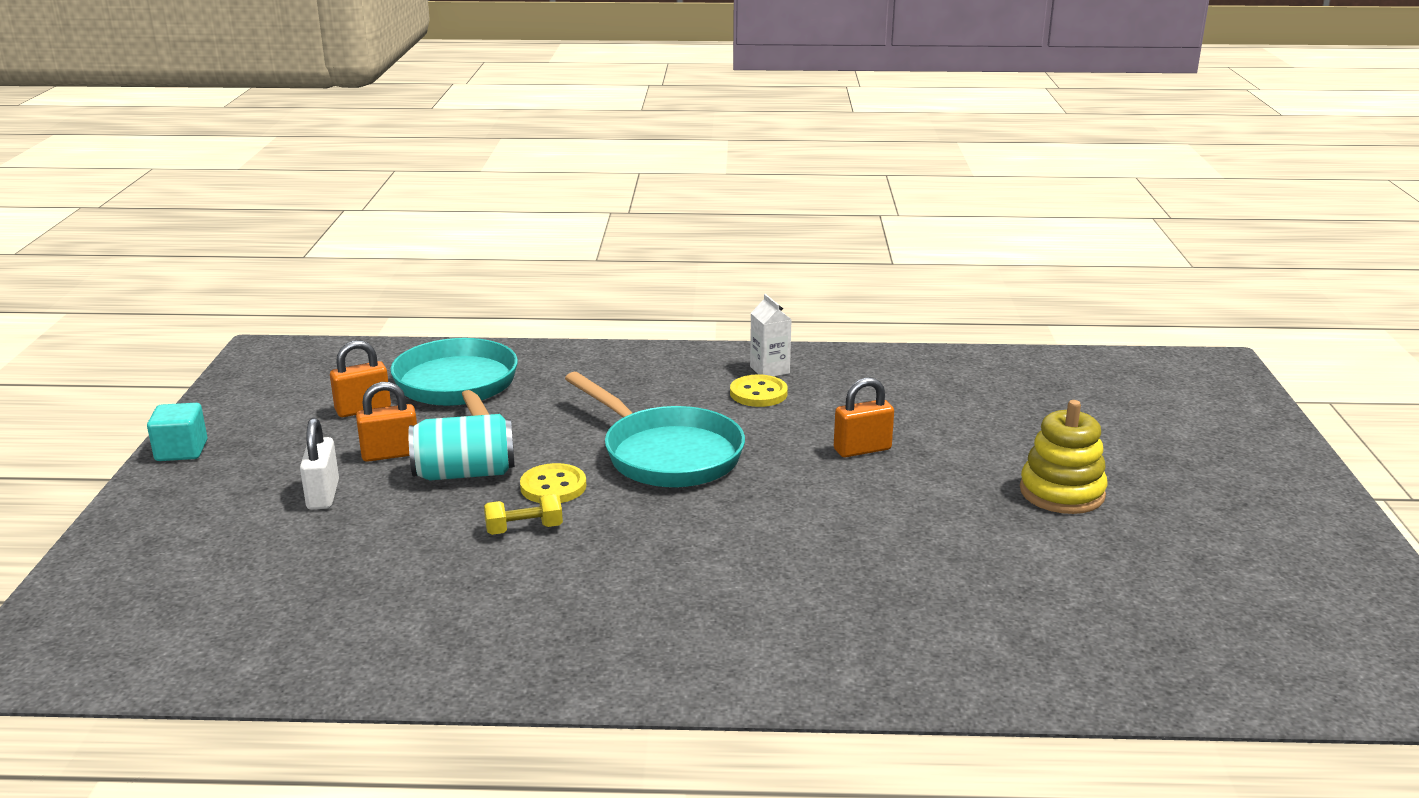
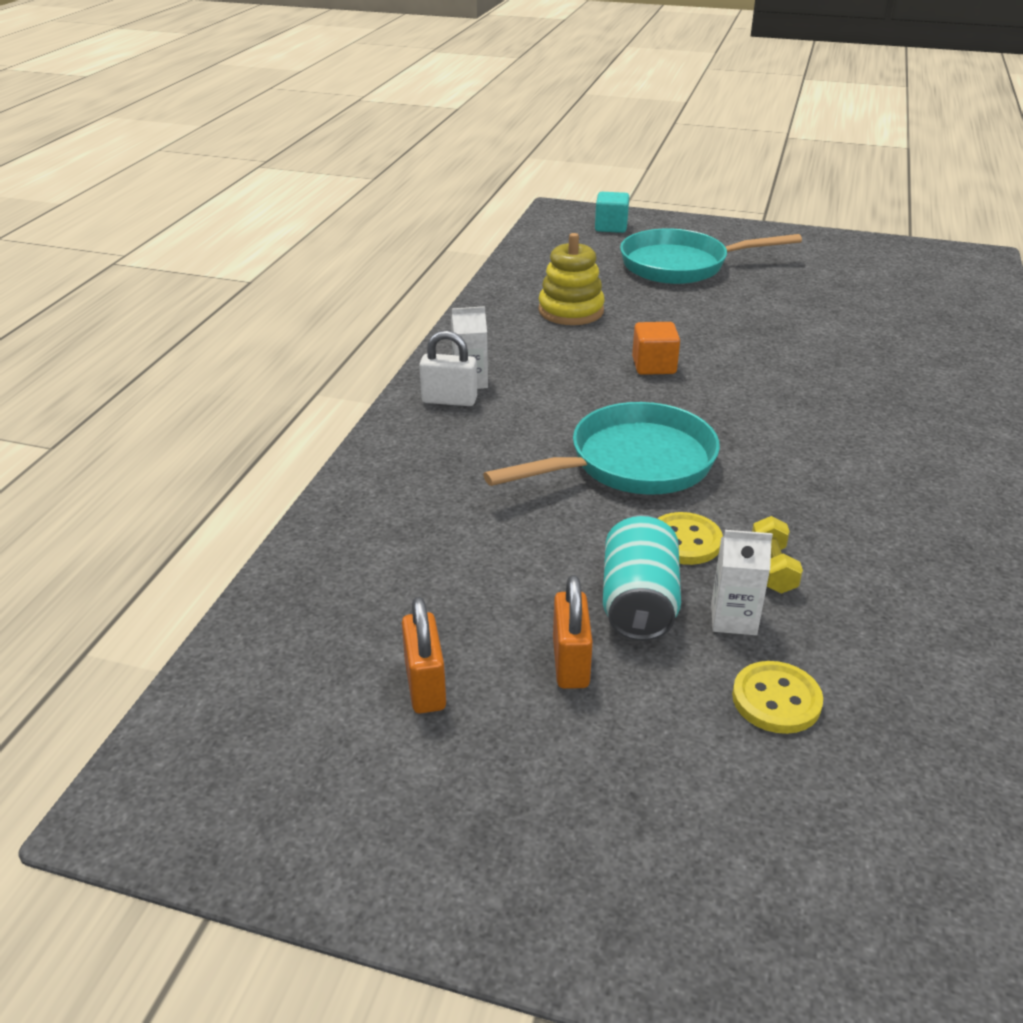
camera: 75 degrees left, 10 degrees up
turquoise cube [147,403,208,461] -> turquoise cube moved to [595,192,629,233]
white padlock [300,418,339,510] -> white padlock moved to [419,330,477,406]
turquoise pan [390,338,518,416] -> turquoise pan moved to [620,229,802,284]
yellow button [730,374,788,407] -> yellow button moved to [732,661,823,734]
orange padlock [834,377,894,457] -> orange cube [632,322,680,375]
yellow stacking toy [1020,400,1108,514] -> yellow stacking toy moved to [538,233,605,325]
none -> white carton [711,530,773,635]

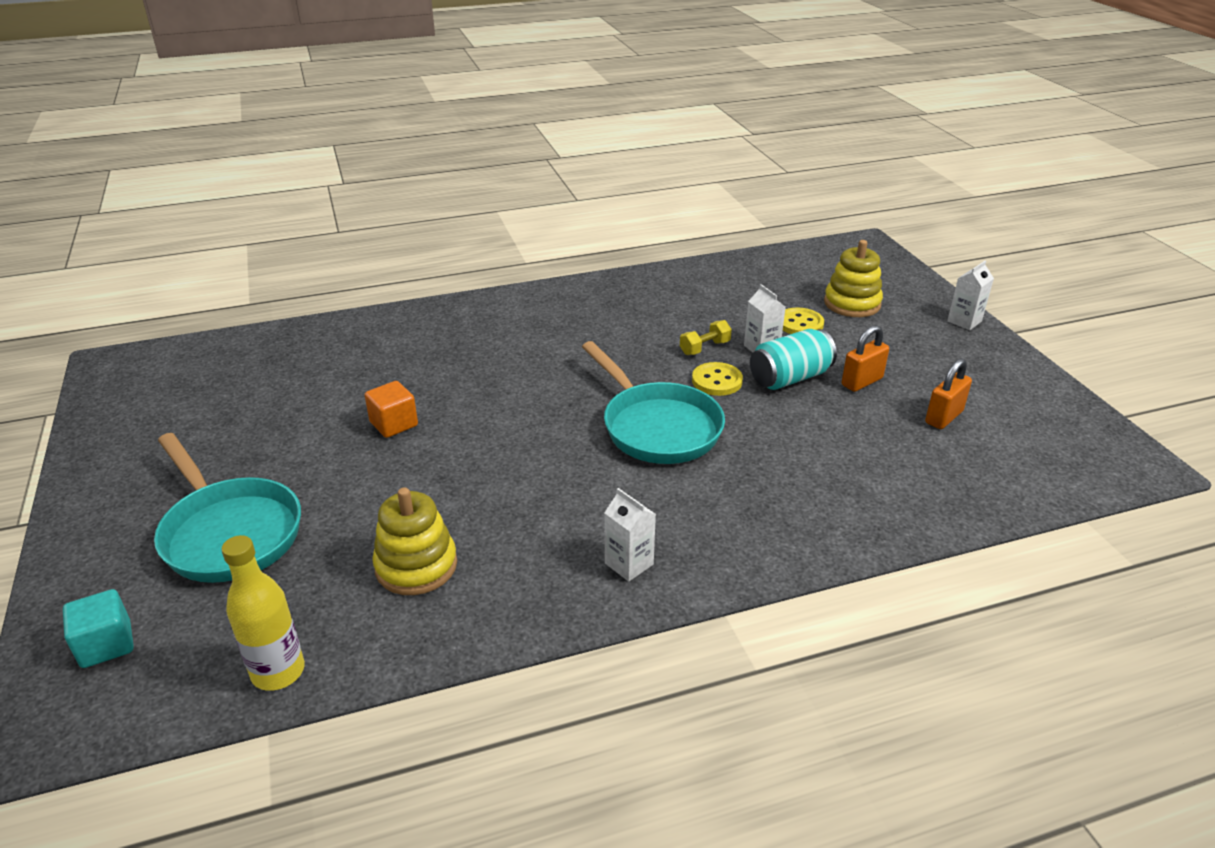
camera: 125 degrees left, 0 degrees up
white padlock [419,330,477,406] -> none
turquoise pan [483,402,720,495] -> turquoise pan turned 150 degrees counterclockwise [582,341,725,464]
orange cube [632,322,680,375] -> orange cube moved to [365,381,418,438]
none -> yellow bottle [221,535,305,691]
none -> yellow stacking toy [824,240,883,317]
none -> white carton [947,260,994,330]

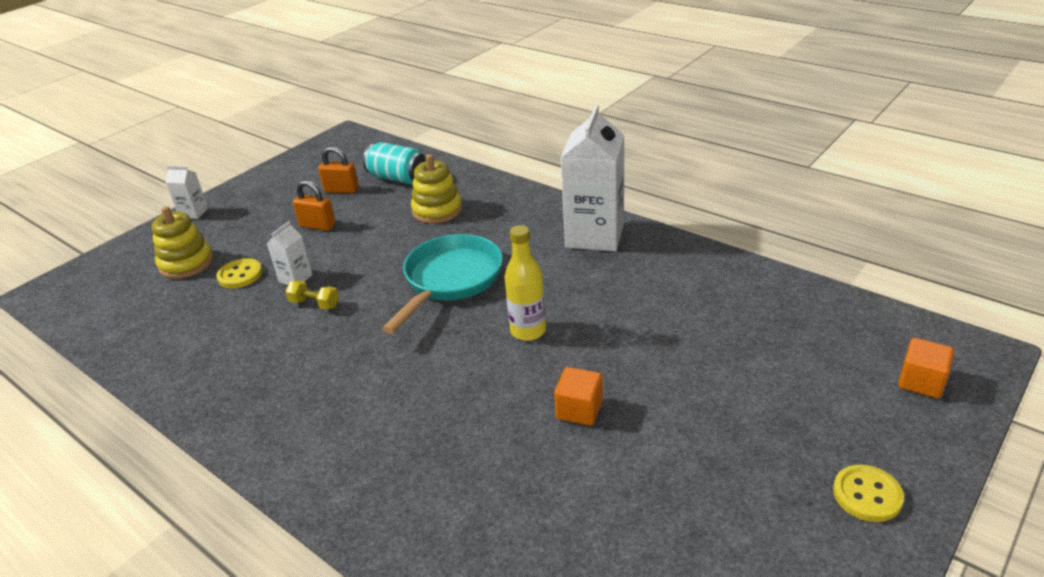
camera: 120 degrees left, 0 degrees up
turquoise cube [63,589,134,668] -> orange cube [898,338,954,398]
turquoise pan [154,433,301,583] -> none
yellow bottle [221,535,305,691] -> yellow bottle moved to [505,225,546,341]
yellow stacking toy [372,488,457,595] -> yellow stacking toy moved to [411,154,462,224]
white carton [605,488,656,582] -> white carton [561,104,624,251], size x2.19
yellow button [692,362,743,396] -> yellow button moved to [833,465,904,522]
turquoise can [750,329,837,390] -> turquoise can moved to [363,142,426,185]

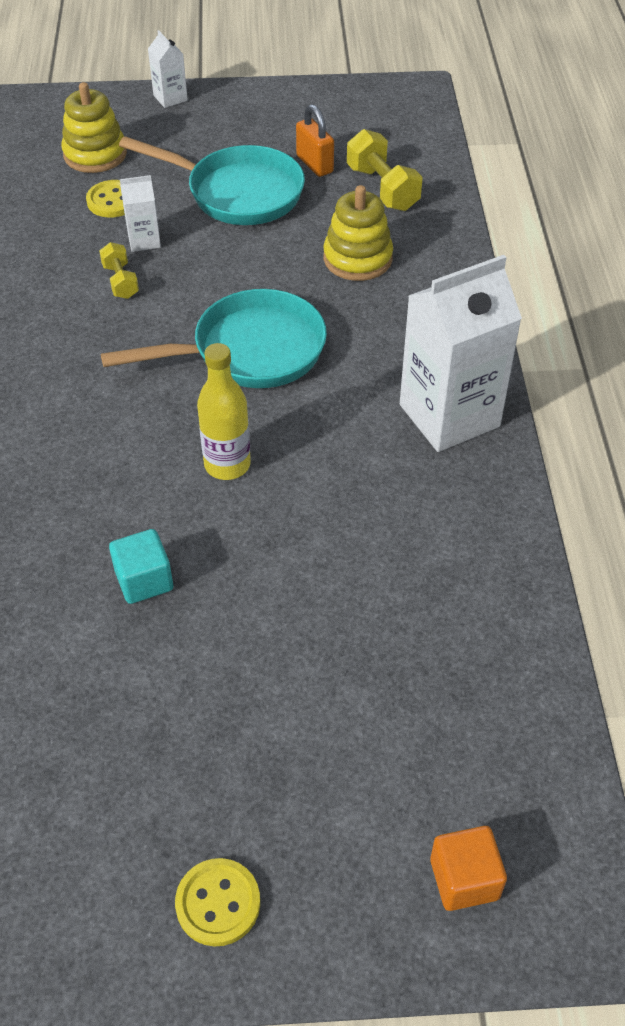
camera: 45 degrees right, 15 degrees up
orange padlock [293,180,336,231] -> turquoise pan [119,136,305,225]
turquoise can [363,142,426,185] -> yellow dumbbell [347,129,423,211]
orange cube [554,367,603,426] -> turquoise cube [109,529,173,604]

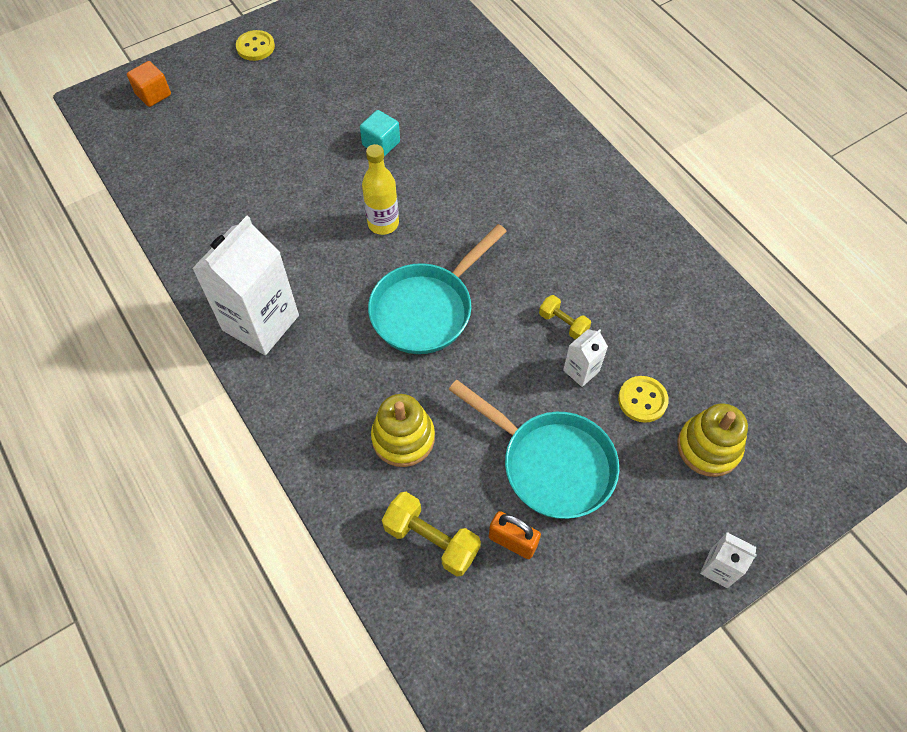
camera: 150 degrees right, 10 degrees up
turquoise pan [119,136,305,225] -> turquoise pan turned 135 degrees counterclockwise [449,380,619,519]

